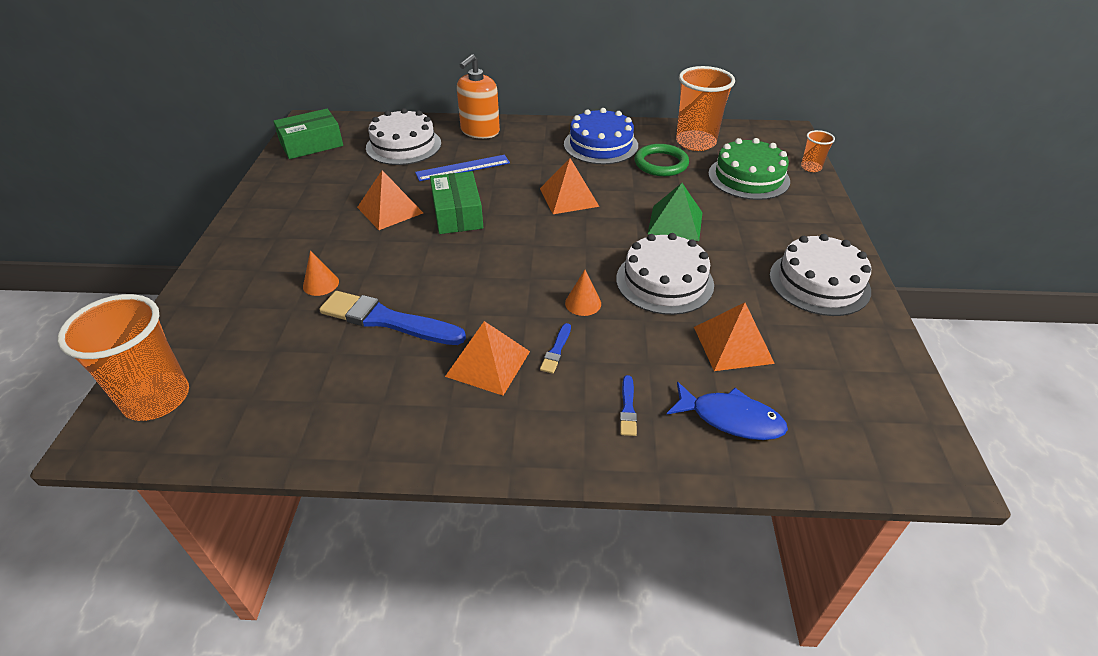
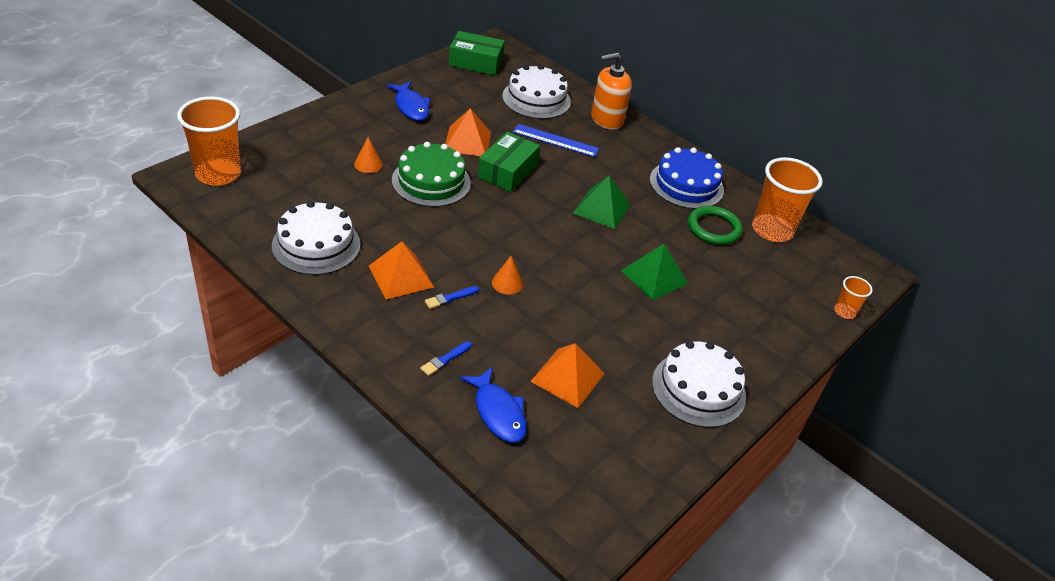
camera: 35 degrees right, 0 degrees up
blue brush [319,291,466,345] -> none
orange pyramid [540,158,599,214] -> green pyramid [573,176,631,229]
white cake [616,233,714,315] -> white cake moved to [272,201,360,275]
green cake [708,138,790,200] -> green cake moved to [392,142,471,207]
none -> blue fish [387,81,430,121]

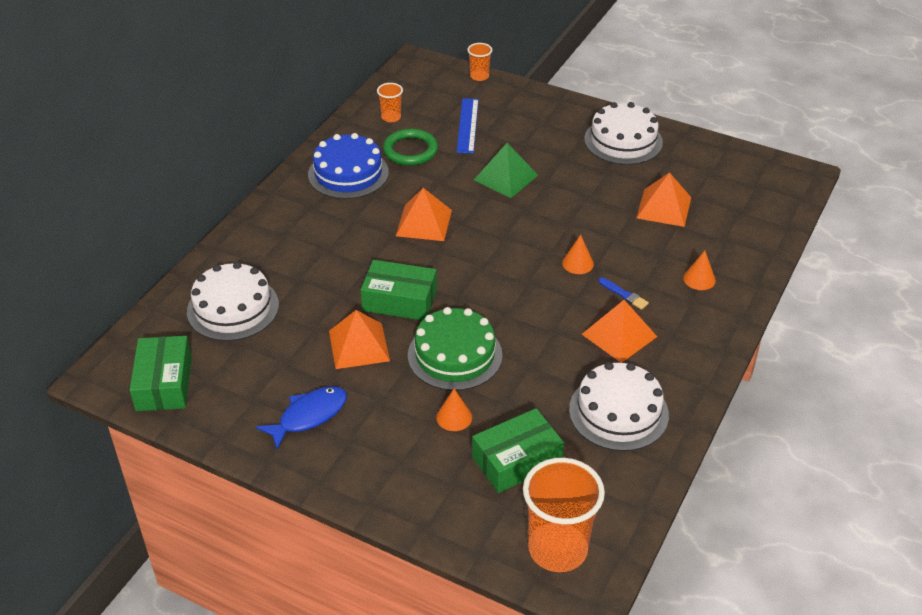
camera: 100 degrees left, 0 degrees up
blue brush [420,341,472,376] -> orange cone [683,251,716,290]
blue fish [460,367,527,443] -> none
blue ruler [513,124,599,157] -> blue ruler moved to [457,98,479,154]
green pyramid [573,176,631,229] -> orange pyramid [396,188,452,241]
orange soap dispenser [591,53,632,130] -> none
orange cup [752,157,823,242] -> orange cup [377,83,403,122], size x0.48
none -> green box [472,408,564,493]

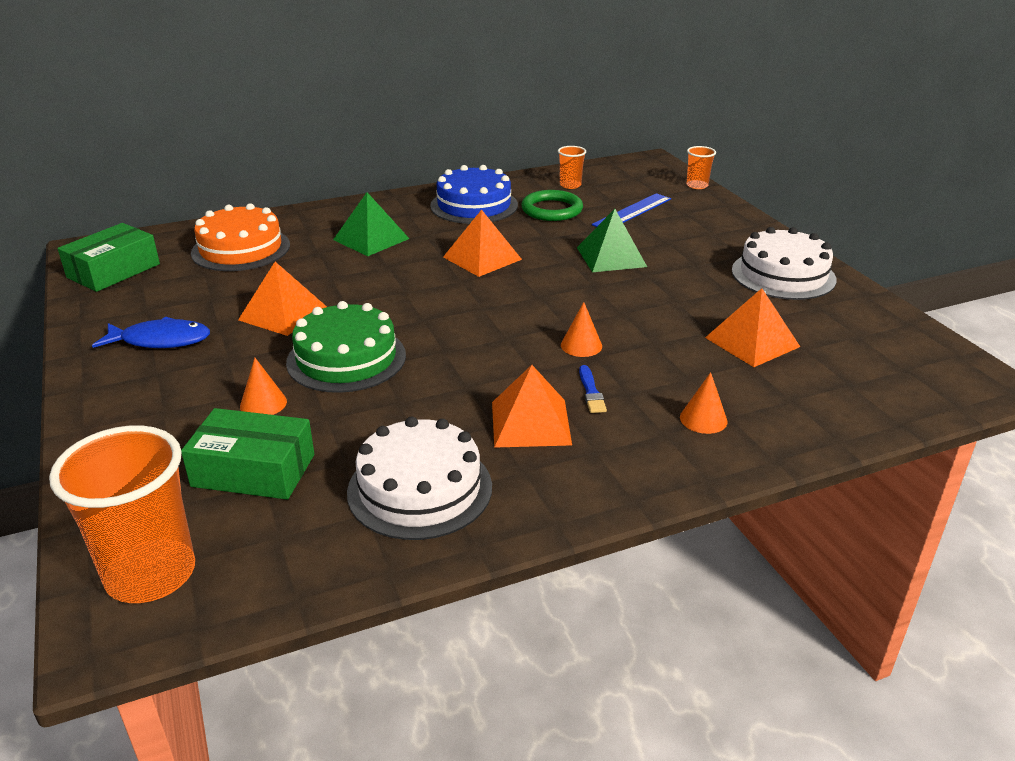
camera: 40 degrees right, 10 degrees down
white cake [187,262,279,341] -> orange cake [191,203,290,271]
green box [361,260,437,320] -> none
none -> green pyramid [333,192,410,256]

